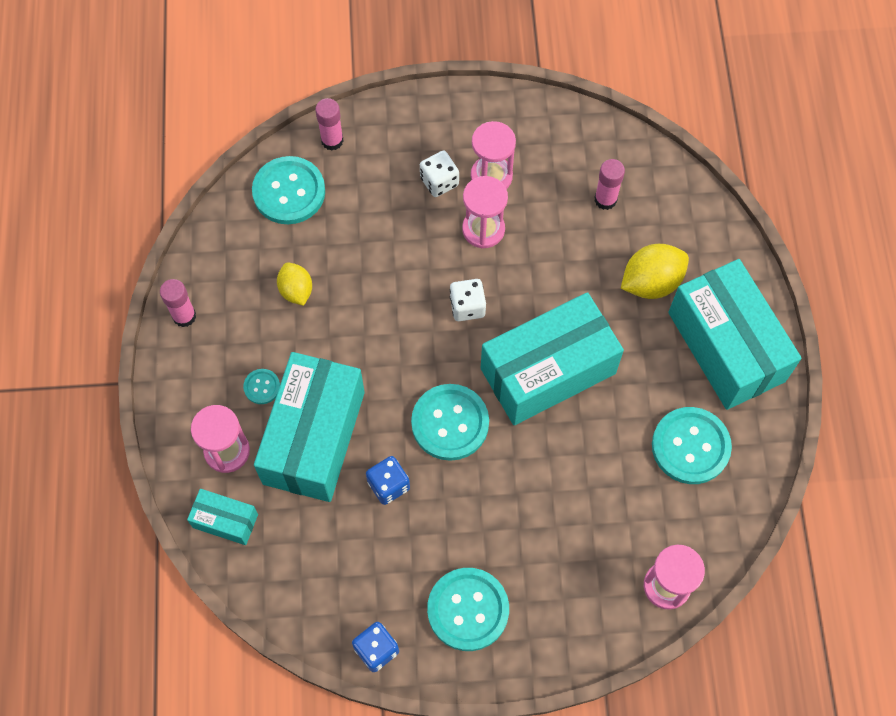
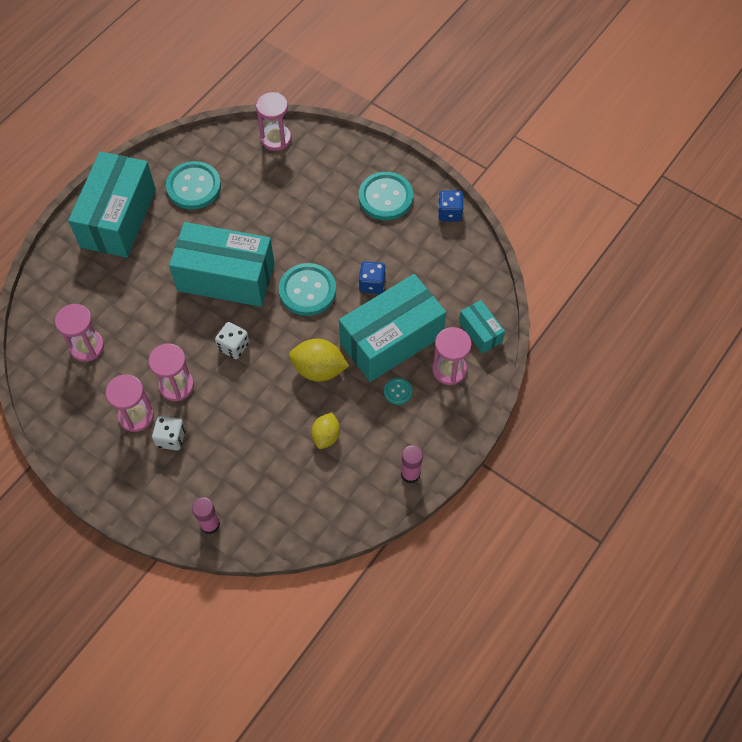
camera: 140 degrees left, 5 degrees down
turquoise button [252,156,325,224] -> none
pink glue stick [594,159,625,210] -> pink hourglass [55,304,104,362]
yellow lemon [621,244,689,299] -> yellow lemon moved to [289,339,349,382]

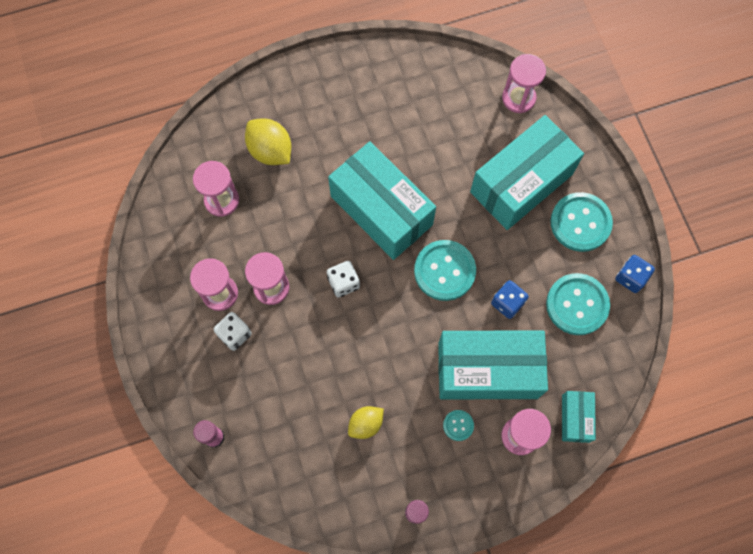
camera: 35 degrees right, 10 degrees up
turquoise box [68,152,156,258] -> turquoise box moved to [470,115,584,230]
turquoise button [166,161,221,209] -> turquoise button moved to [546,273,610,335]
yellow lemon [289,339,349,382] -> yellow lemon moved to [245,118,291,165]

